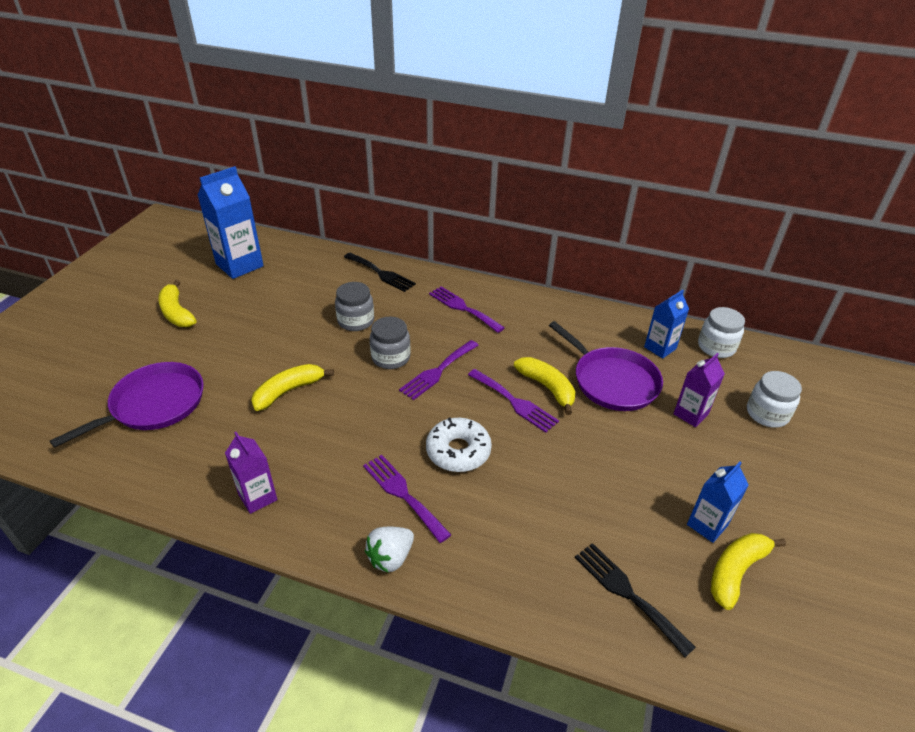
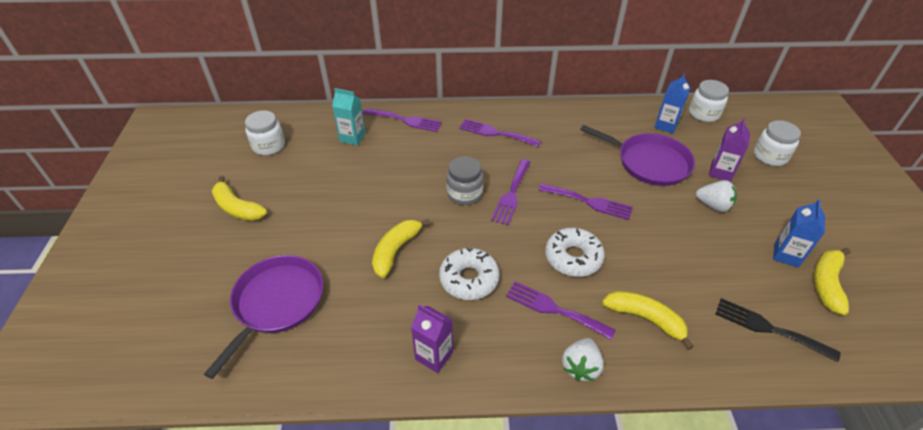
camera: 20 degrees left, 5 degrees up
blue carton [197,166,264,279] -> white jar [245,110,285,155]
grey jar [335,282,374,331] -> none
black fork [344,253,416,292] -> purple fork [363,108,442,132]
yellow banana [514,357,575,415] -> yellow banana moved to [602,291,694,350]
none -> turquoise carton [332,88,366,146]
none -> white donut [439,248,499,300]
none -> white strawberry [696,180,737,212]

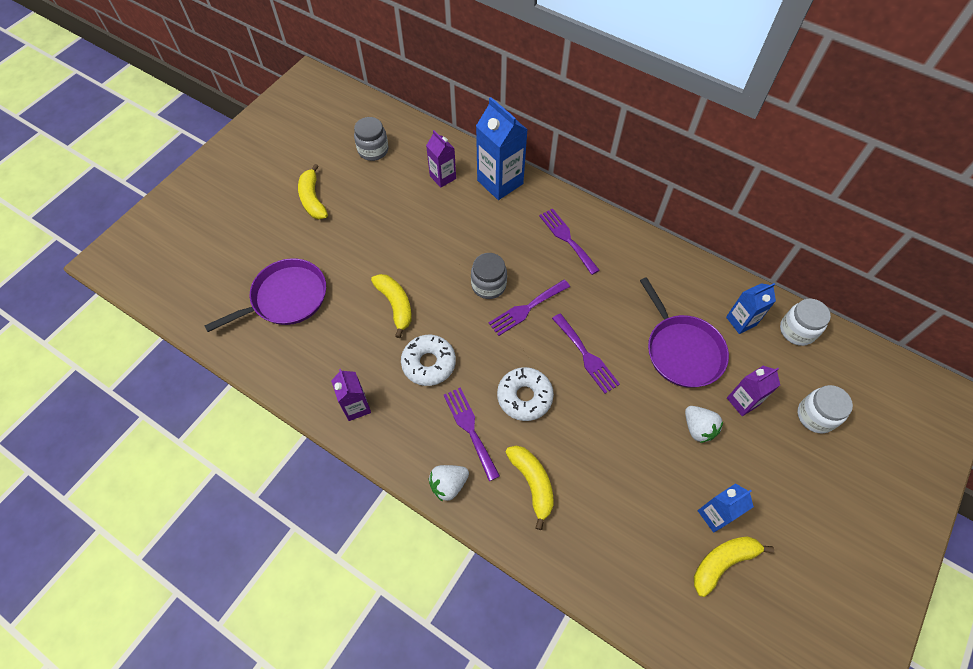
camera: 35 degrees right, 15 degrees up
white jar [245,110,285,155] -> grey jar [354,117,388,161]
turquoise carton [332,88,366,146] -> purple carton [426,130,456,188]
purple fork [363,108,442,132] -> blue carton [476,97,528,200]
yellow banana [372,219,430,278] -> yellow banana turned 90 degrees clockwise [371,274,412,338]
black fork [715,298,841,362] -> none

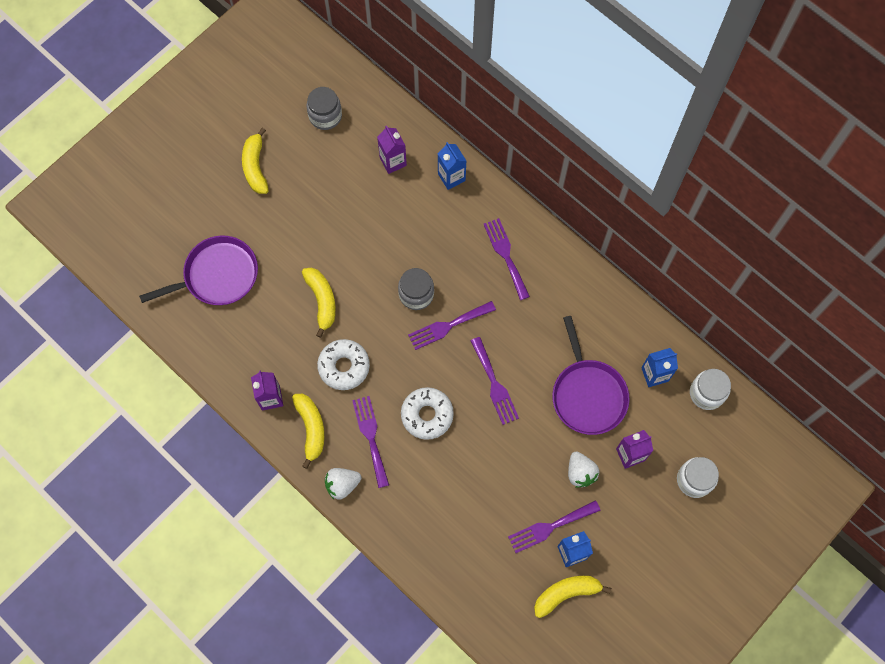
camera: 10 degrees right, 10 degrees up
blue carton [476,97,528,200] -> blue carton [438,142,466,190], size x0.58
yellow banana [506,446,554,530] -> yellow banana moved to [292,394,325,469]
none -> purple fork [508,500,601,553]

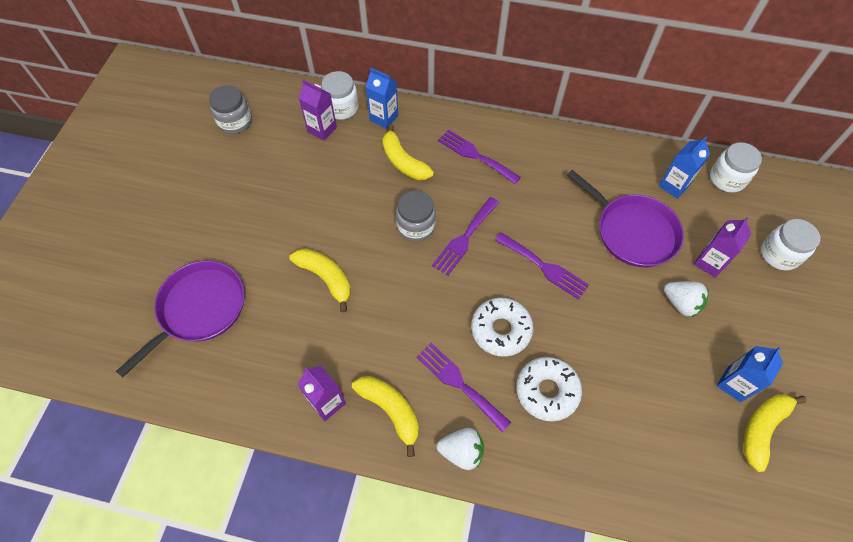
camera: 30 degrees left, 10 degrees down
yellow banana [242,128,269,194] -> yellow banana moved to [382,124,434,180]
white donut [317,339,370,390] -> white donut moved to [516,357,582,421]
white strawberry [325,468,361,500] -> white strawberry turned 120 degrees counterclockwise [437,428,484,470]
purple fork [508,500,601,553] -> none
none -> white jar [321,71,359,120]

